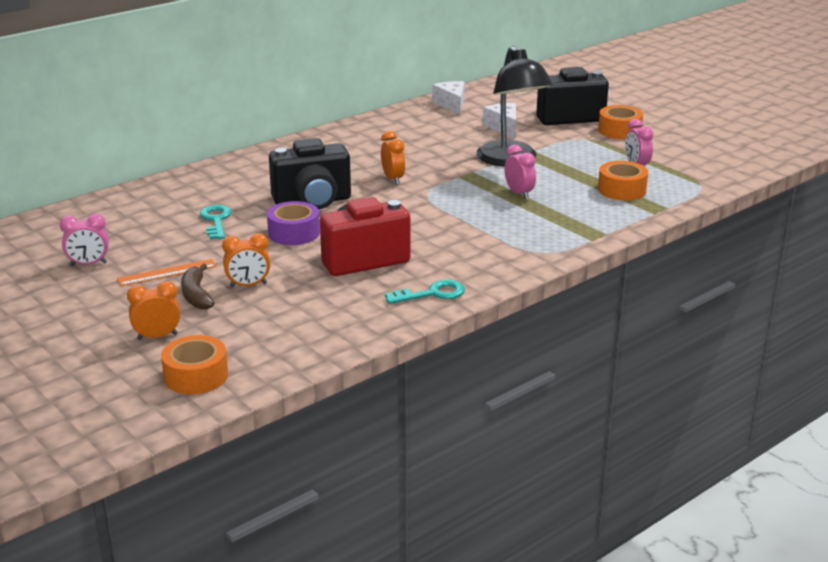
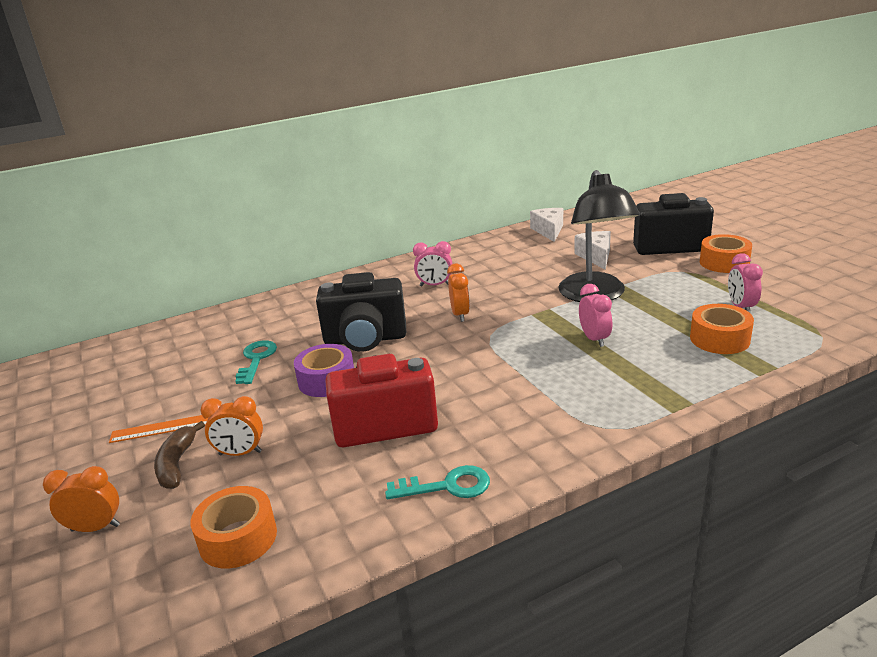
camera: 15 degrees right, 0 degrees up
pink clock [60,214,109,266] -> pink clock moved to [413,241,453,286]
orange tape [161,335,228,395] -> orange tape moved to [190,486,277,569]

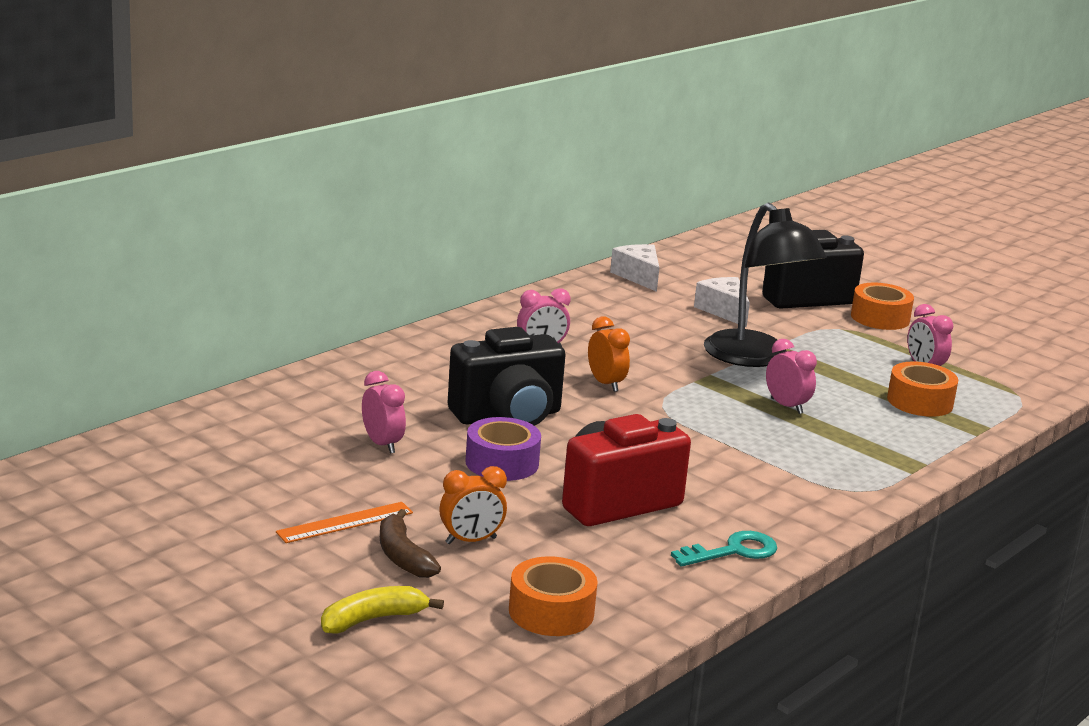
camera: 25 degrees left, 5 degrees down
orange clock [43,466,120,532] -> yellow banana [321,586,444,634]
turquoise key [235,340,277,384] -> pink clock [362,371,406,454]

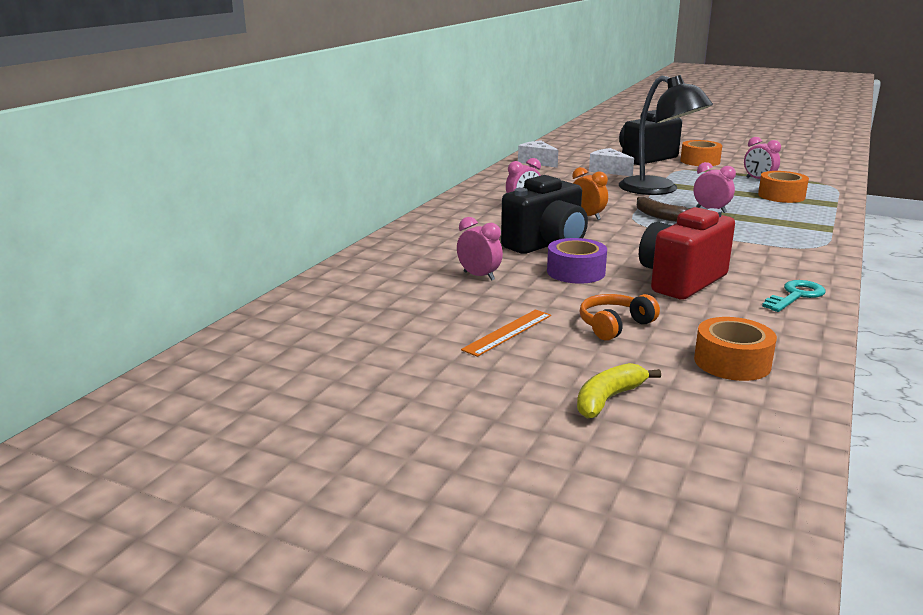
camera: 15 degrees left, 0 degrees up
brown banana [380,509,441,578] -> brown banana moved to [637,197,689,222]
orange clock [439,466,507,544] -> orange headphones [580,294,660,341]

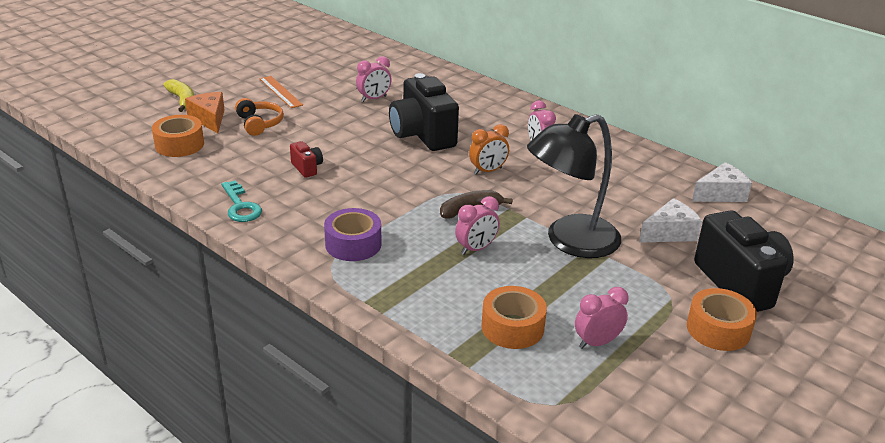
camera: 105 degrees right, 10 degrees up
purple tape [547,238,607,284] -> purple tape moved to [324,208,381,261]
red camera [639,207,735,299] -> red camera [290,141,323,178], size x0.44
none -> orange cheese [185,92,225,133]

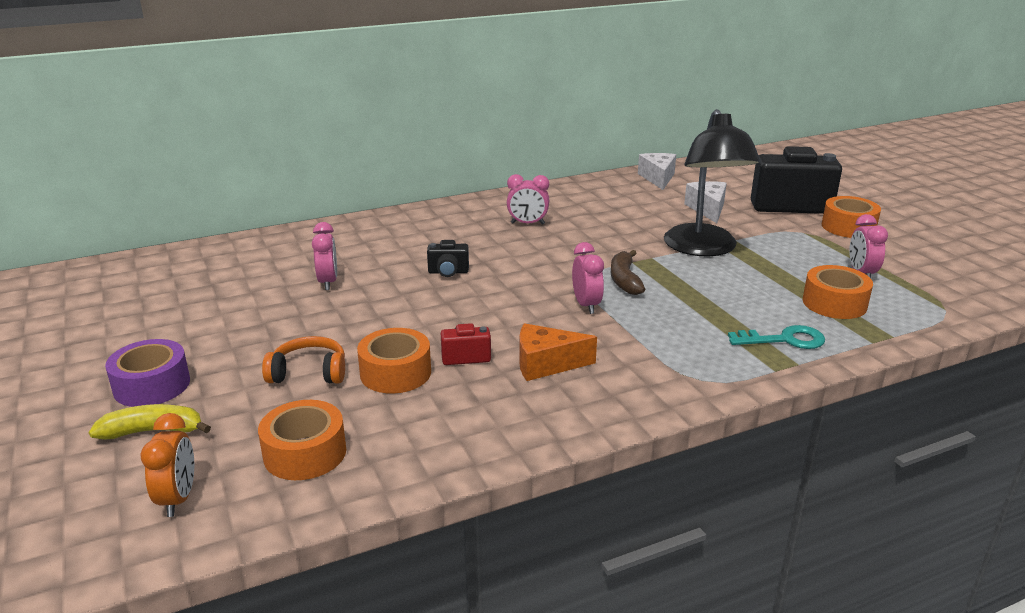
camera: 65 degrees left, 5 degrees down
orange cheese [185,92,225,133] -> orange cheese moved to [519,323,597,381]
turquoise key [221,180,262,222] -> turquoise key moved to [728,325,825,349]
orange ruler [260,76,303,108] -> none
purple tape [324,208,381,261] -> purple tape moved to [105,339,190,407]
black camera [389,73,459,151] -> black camera [427,240,469,277], size x0.44
pink clock [455,196,500,255] -> pink clock moved to [572,242,604,314]
orange clock [469,124,509,175] -> orange clock moved to [141,413,194,517]
none -> orange tape [357,328,431,394]

